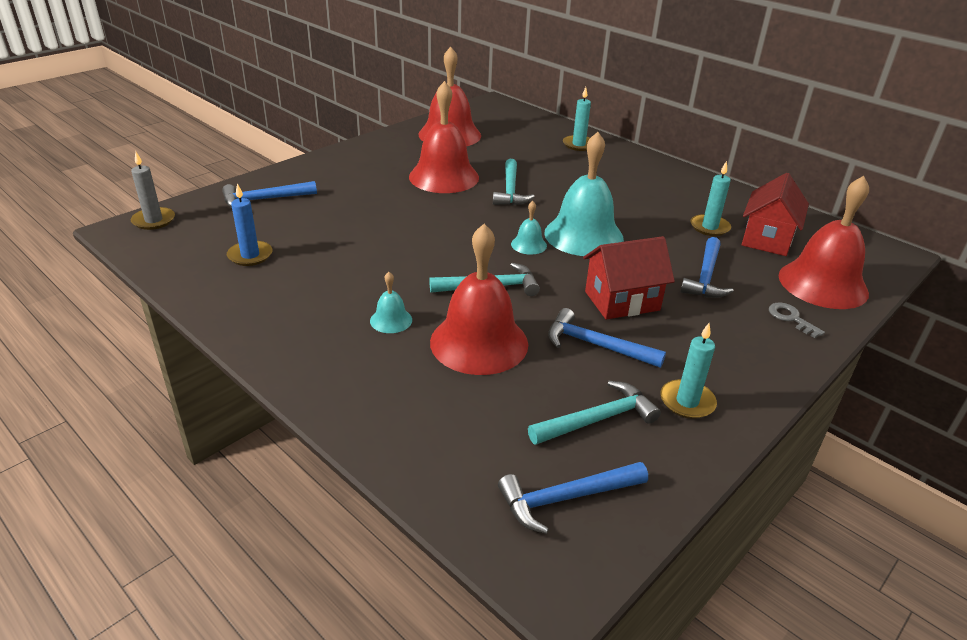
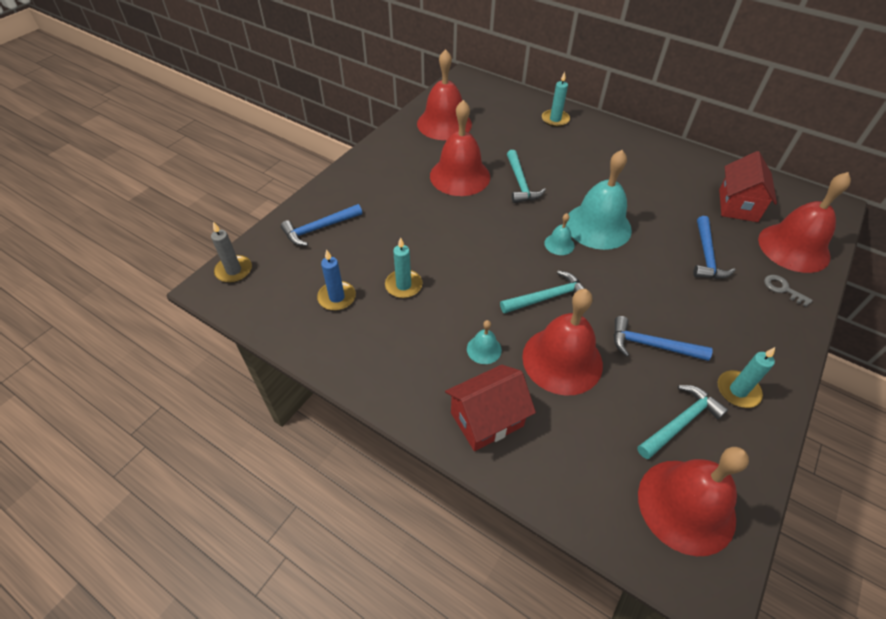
camera: 10 degrees left, 15 degrees up
blue hammer [498,462,648,534] -> red bell [638,447,749,556]
red house [583,236,675,319] -> red house moved to [445,365,536,451]
turquoise candle [690,161,731,236] -> turquoise candle moved to [385,237,422,298]

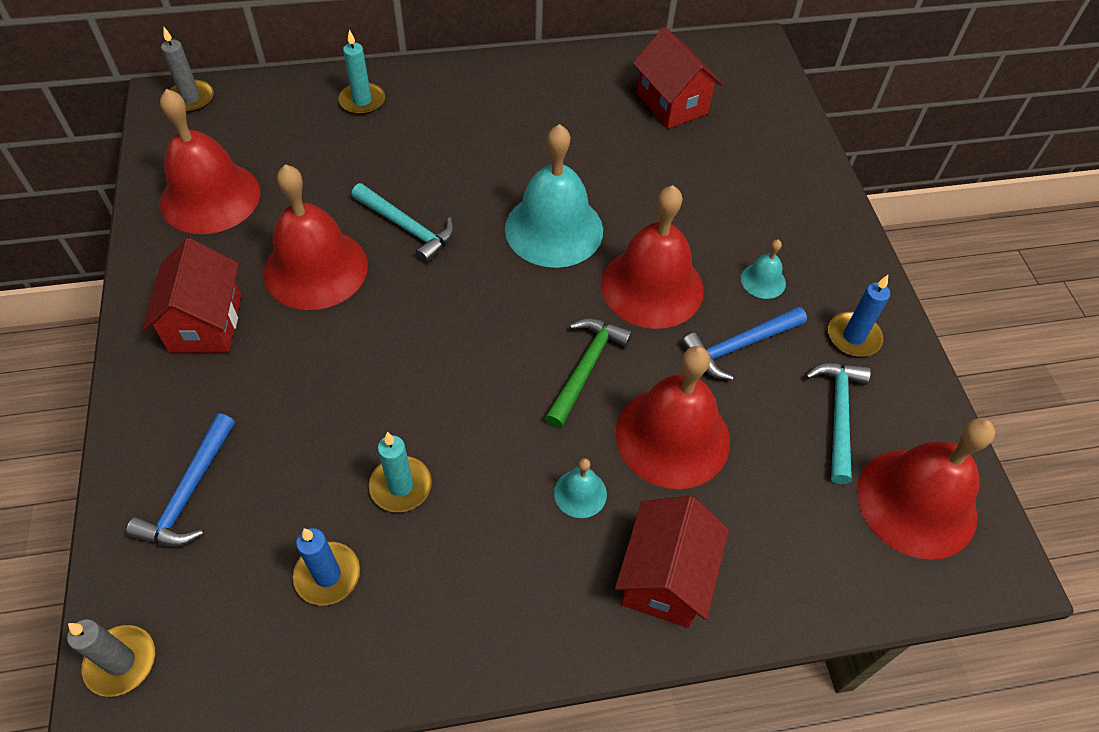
camera: 45 degrees left, 5 degrees up
turquoise hammer [500,271,585,314] -> green hammer [545,318,633,428]
turquoise bell [544,213,575,255] -> turquoise bell moved to [741,239,786,299]
blue hammer [693,216,736,279] -> none
turquoise candle [718,347,775,408] -> blue candle [828,275,890,357]
red bell [758,172,851,273] -> red bell moved to [601,185,704,329]
grey key [764,275,813,307] -> none
none -> red house [143,238,241,353]
none -> grey candle [161,27,214,112]

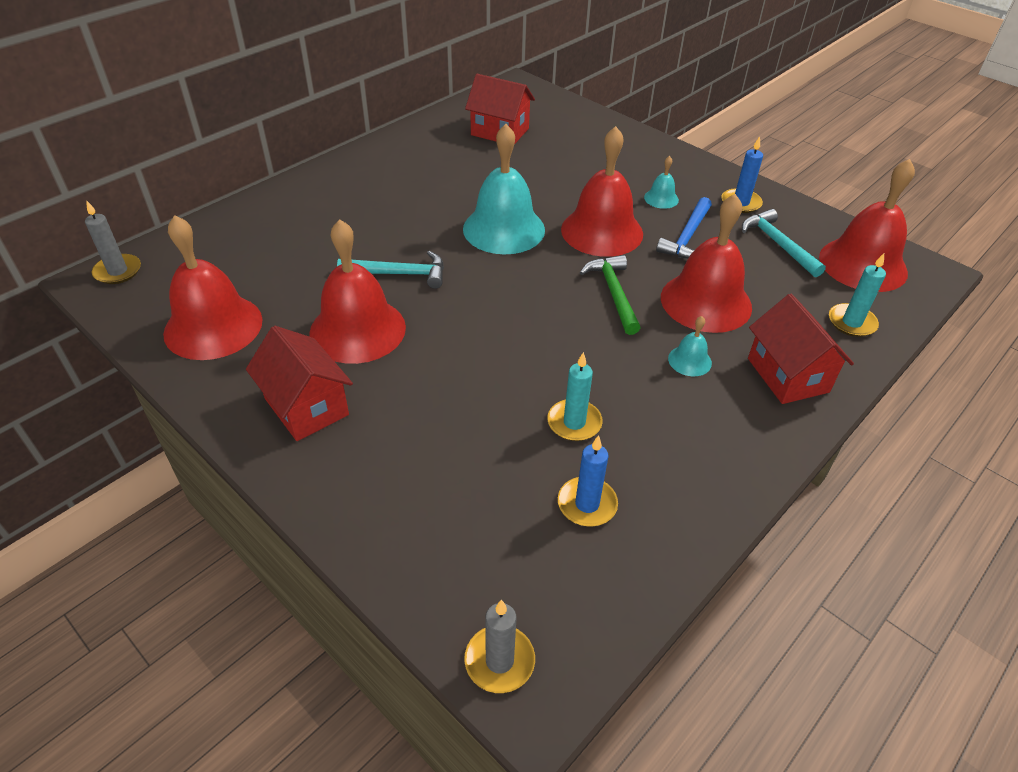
camera: 35 degrees left, 10 degrees down
blue hammer [126,413,235,547] -> none
turquoise candle [338,29,385,115] -> turquoise candle moved to [829,253,886,337]

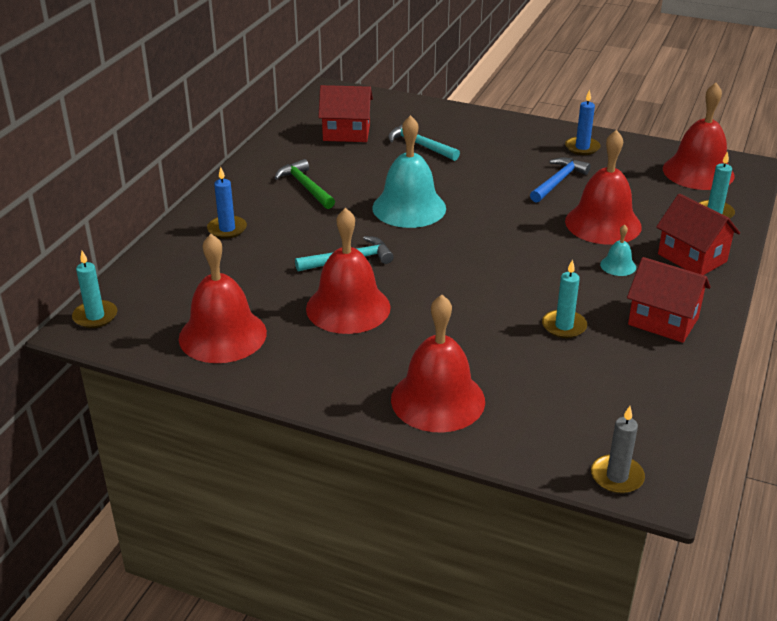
camera: 20 degrees left, 10 degrees down
grey candle [85,201,141,284] -> turquoise candle [72,251,117,328]
red house [246,326,353,441] -> red house moved to [627,257,711,343]
blue candle [558,435,618,526] -> blue candle moved to [207,167,247,239]
red bell [561,126,643,257] -> red bell moved to [391,295,485,433]
green hammer [580,255,640,335] -> green hammer moved to [275,159,335,209]
turquoise bell [644,156,679,209] -> none
blue hammer [656,197,712,259] -> blue hammer turned 150 degrees counterclockwise [530,158,591,203]
turquoise hammer [742,209,826,277] -> turquoise hammer moved to [388,124,460,161]

